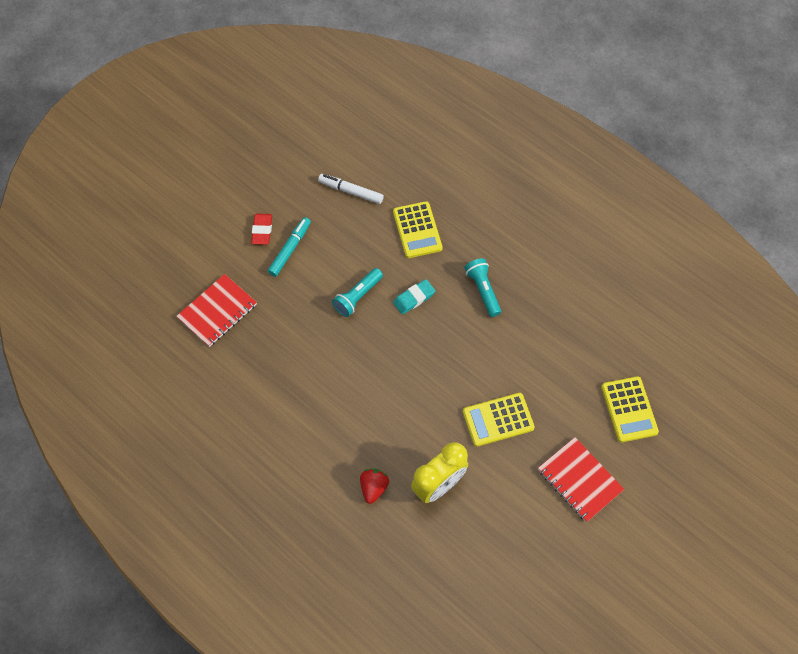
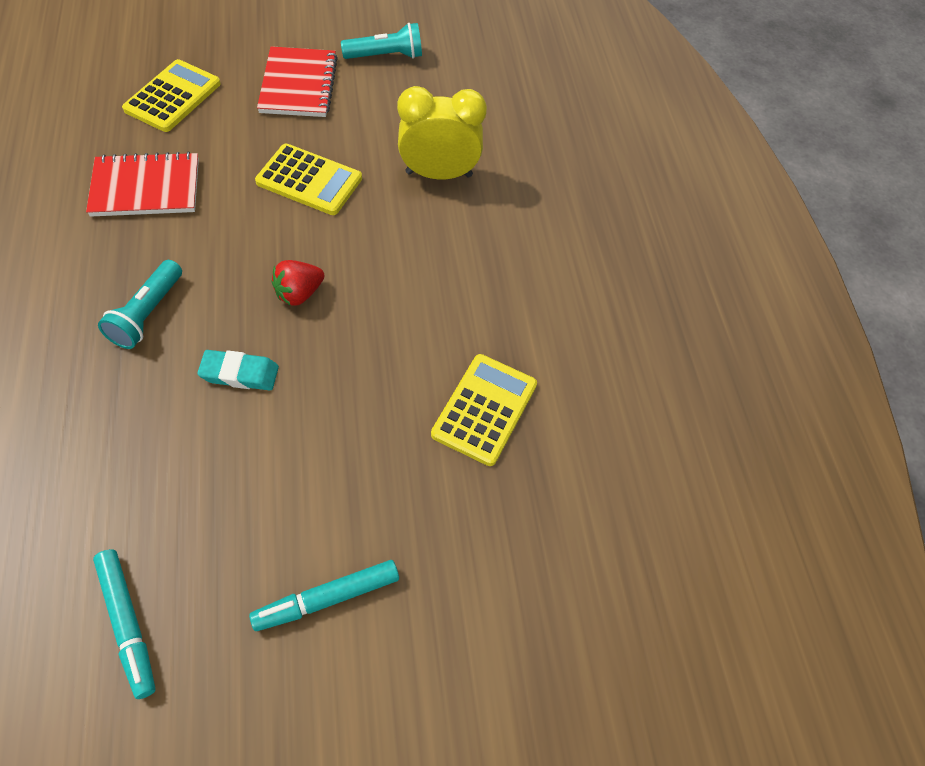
camera: 145 degrees left, 5 degrees down
red notebook [176,274,257,347] -> red notebook moved to [86,151,199,217]
red eraser [251,214,272,245] -> none
white marker [318,174,384,204] -> turquoise marker [93,549,156,699]
turquoise flashlight [332,268,383,317] -> turquoise flashlight moved to [341,23,422,59]
red strawberry [360,469,389,504] -> red strawberry moved to [272,260,325,306]
yellow calculator [393,201,443,258] -> yellow calculator moved to [431,354,537,466]

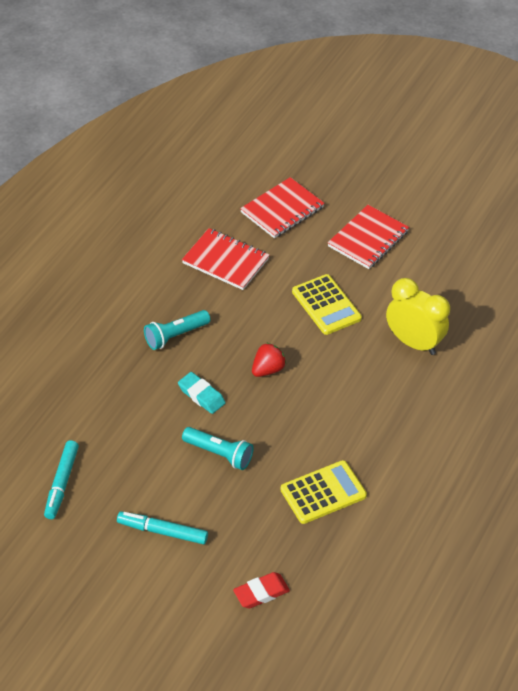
camera: 40 degrees right, 10 degrees down
yellow calculator [122,59,221,132] -> red notebook [240,177,325,238]
red strawberry [272,260,325,306] -> red strawberry turned 135 degrees clockwise [252,343,286,377]
turquoise flashlight [341,23,422,59] -> turquoise flashlight moved to [182,427,253,470]
none -> red eraser [233,572,290,608]

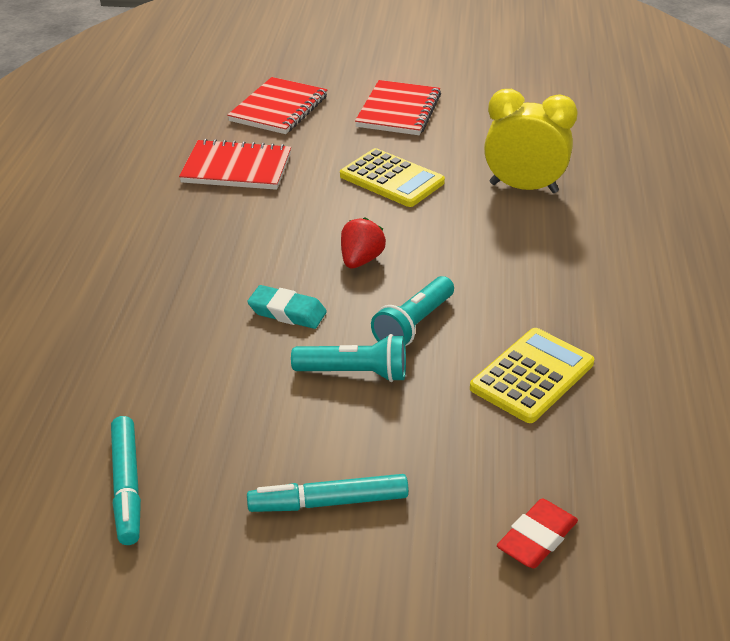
camera: 20 degrees left, 10 degrees down
turquoise flashlight [144,310,210,350] -> turquoise flashlight moved to [371,276,454,346]

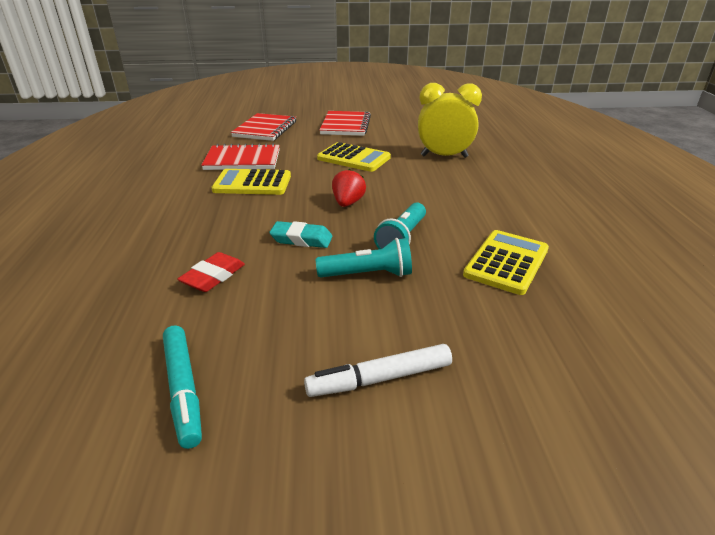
camera: 10 degrees left, 5 degrees down
turquoise marker [247,474,409,512] -> white marker [304,344,452,397]
red eraser [497,499,578,569] -> red eraser moved to [177,252,245,292]
none -> yellow calculator [211,169,291,195]

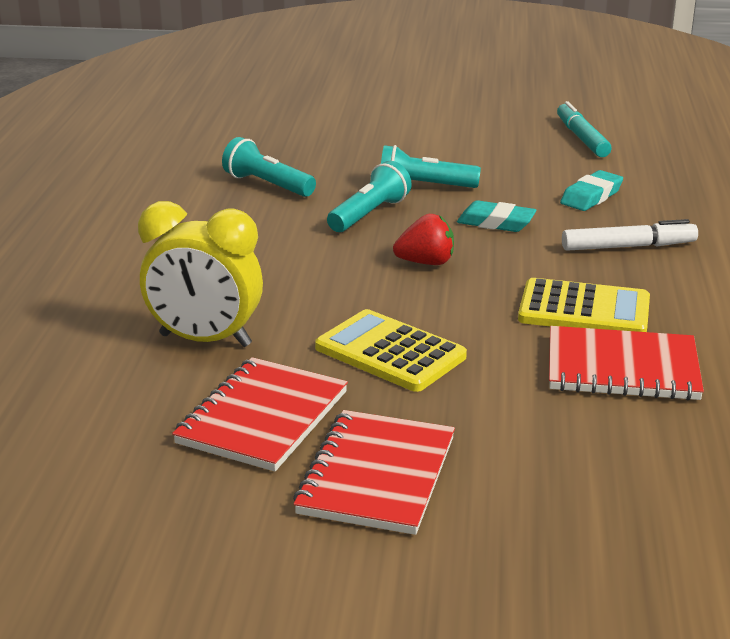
camera: 170 degrees left, 5 degrees down
red eraser [177,252,245,292] -> turquoise eraser [560,170,623,211]
red notebook [231,113,296,141] -> red notebook moved to [172,357,348,472]
white marker [304,344,452,397] -> white marker moved to [562,219,698,251]
red strawberry [332,169,366,207] -> red strawberry turned 120 degrees counterclockwise [393,214,454,265]
yellow calculator [463,230,549,295] -> turquoise flashlight [222,137,316,197]

